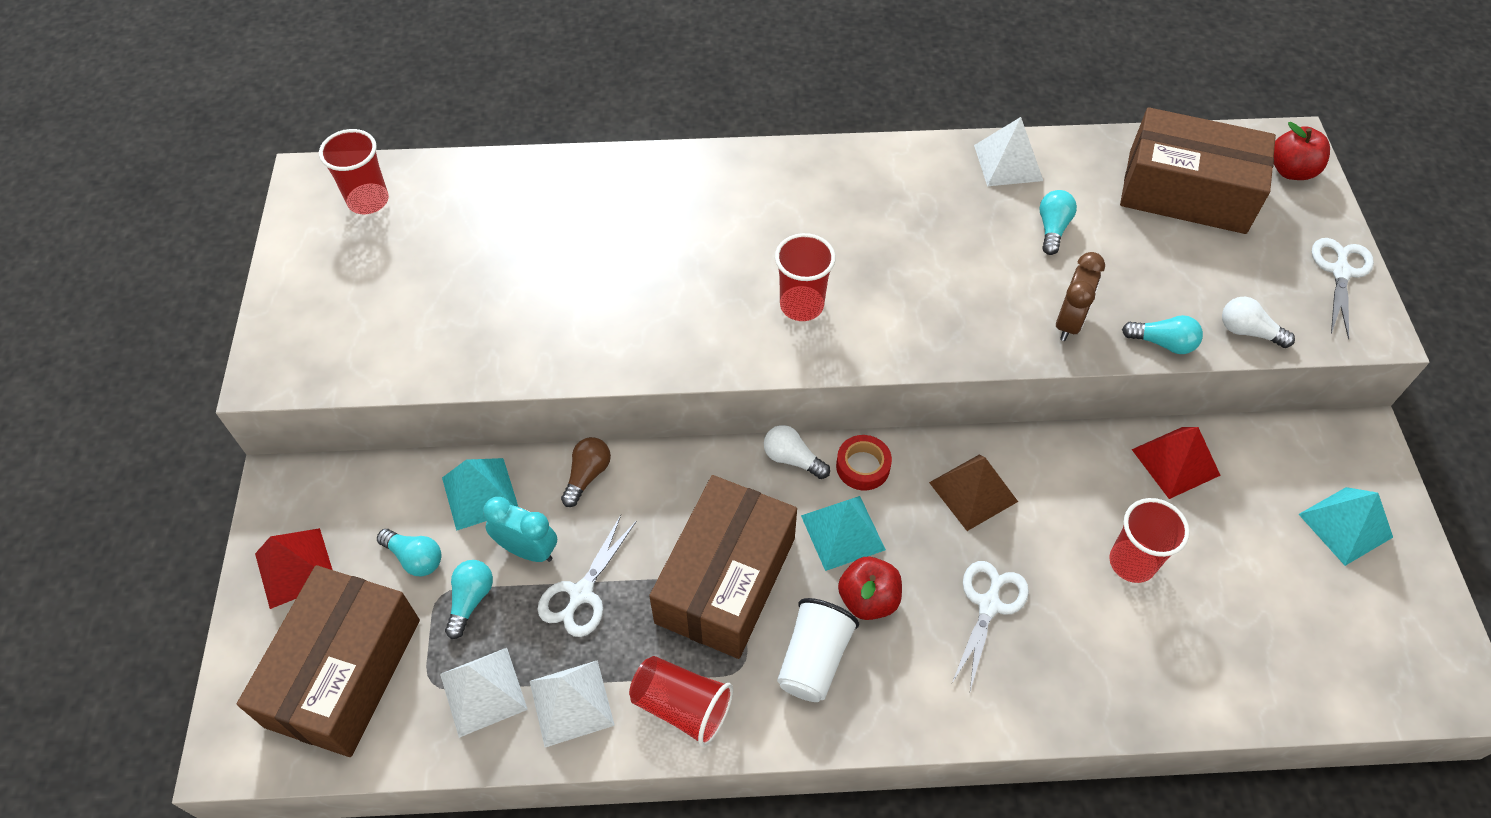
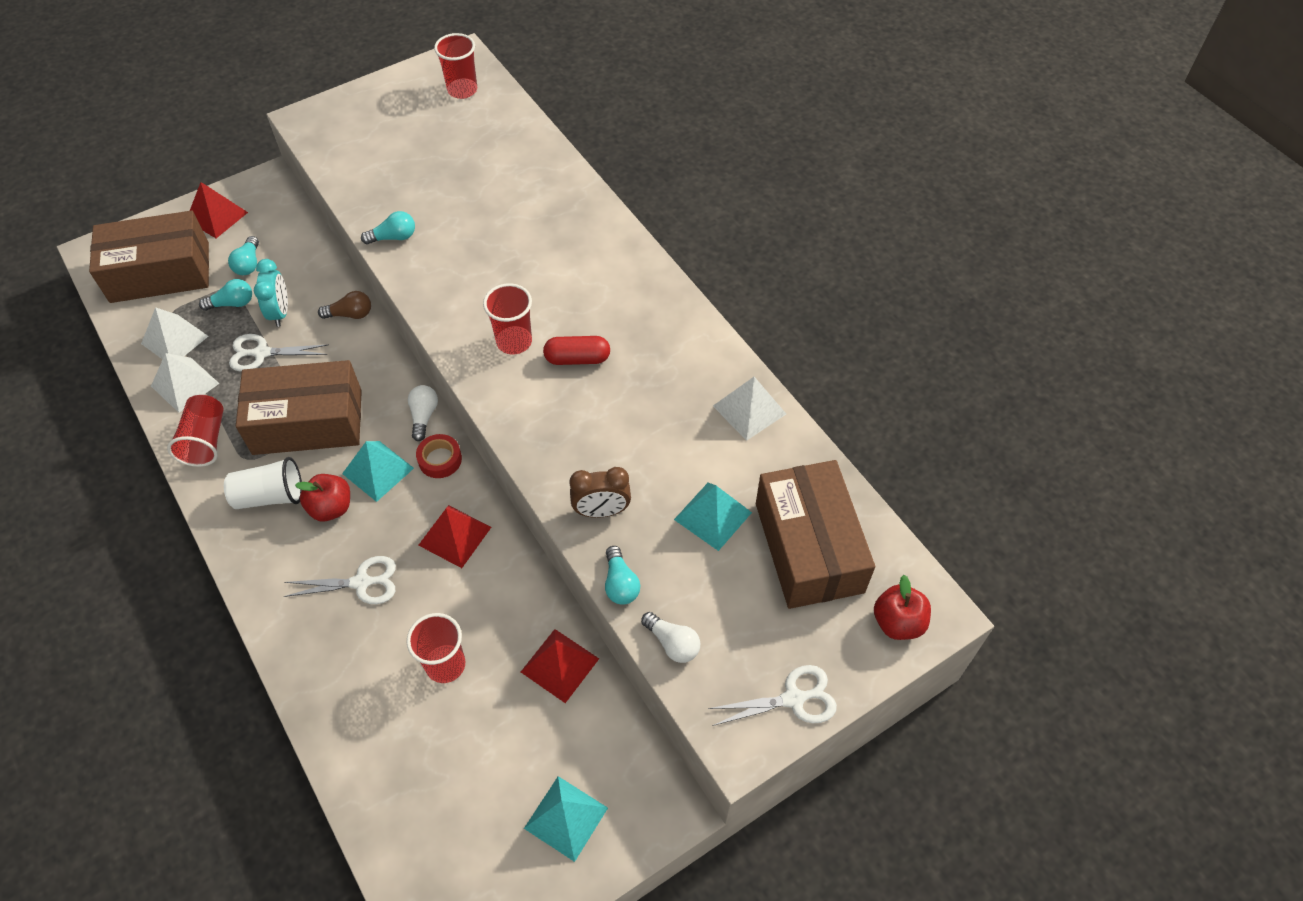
camera: 60 degrees right, 0 degrees up
turquoise pyramid [442,458,518,531] -> turquoise pyramid moved to [674,483,752,551]
brown pyramid [929,454,1018,531] -> red pyramid [419,505,491,568]
turquoise light bulb [1039,190,1077,255] -> turquoise light bulb moved to [361,211,415,245]
white light bulb [1222,297,1295,348] -> white light bulb turned 135 degrees clockwise [641,612,700,663]
none -> red capsule [543,336,610,365]

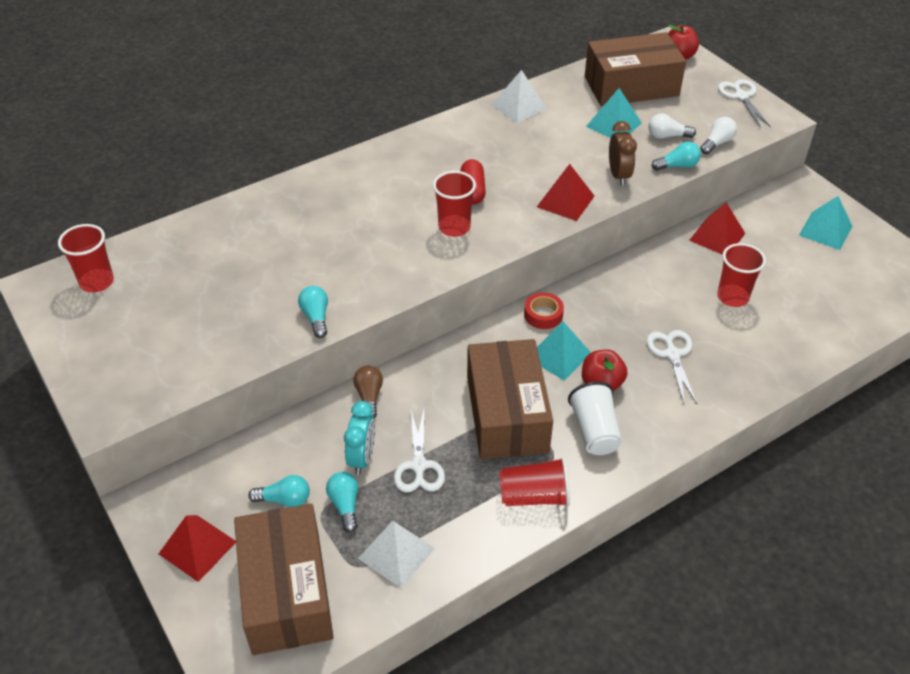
camera: 90 degrees left, 10 degrees down
white pyramid [151,353,219,413] -> none
turquoise clock [254,259,288,327] -> turquoise clock turned 105 degrees clockwise [344,401,375,475]
white light bulb [408,385,438,441] -> white light bulb moved to [648,113,696,139]
red pyramid [419,505,491,568] -> red pyramid moved to [537,164,594,221]

